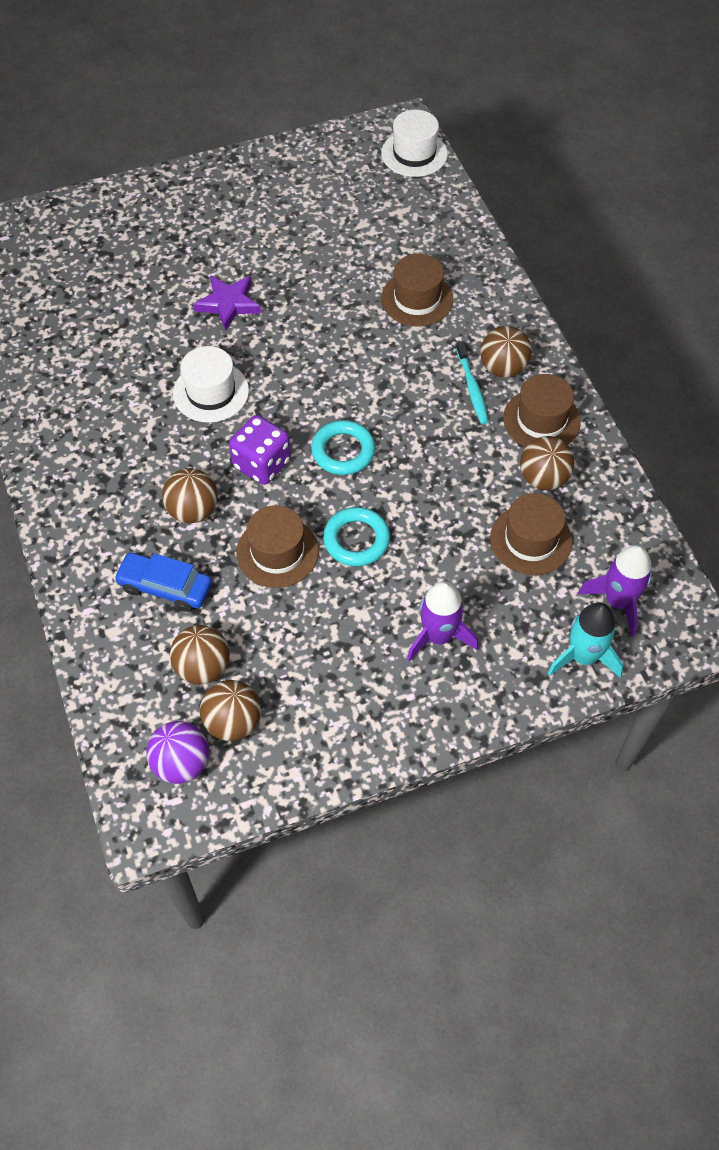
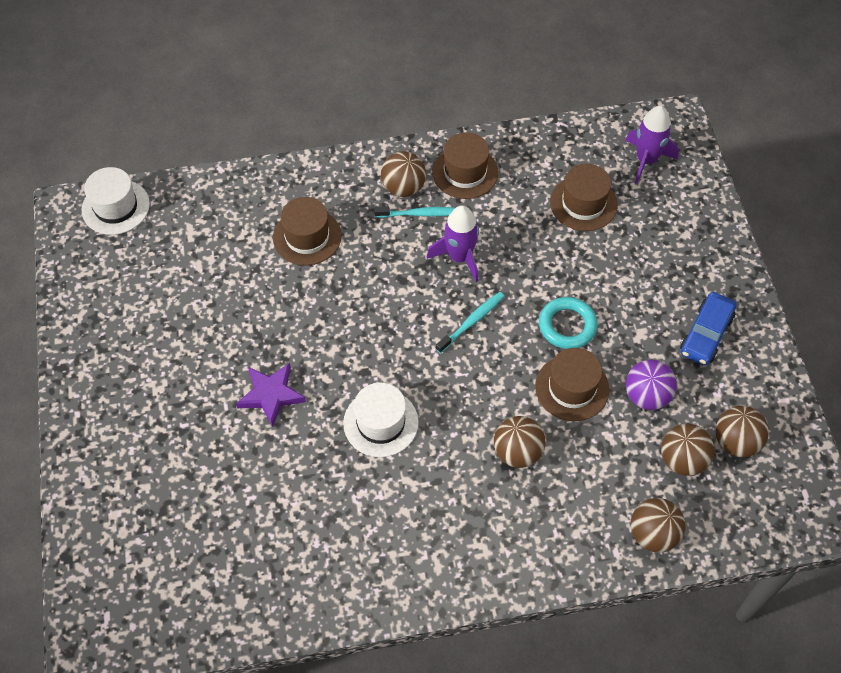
camera: 80 degrees left, 0 degrees up
blue car [114,552,212,612] -> blue car moved to [680,292,737,365]
purple ball [146,721,209,784] -> purple ball moved to [626,360,677,410]
purple dice [229,415,291,485] -> none
turquoise ring [311,420,375,475] -> turquoise toothbrush [436,292,504,353]
purple rocket [407,582,479,662] -> purple rocket moved to [427,205,479,282]
brown ball [520,436,575,490] -> brown ball moved to [631,498,685,552]
turquoise rocket [548,603,623,678] -> none

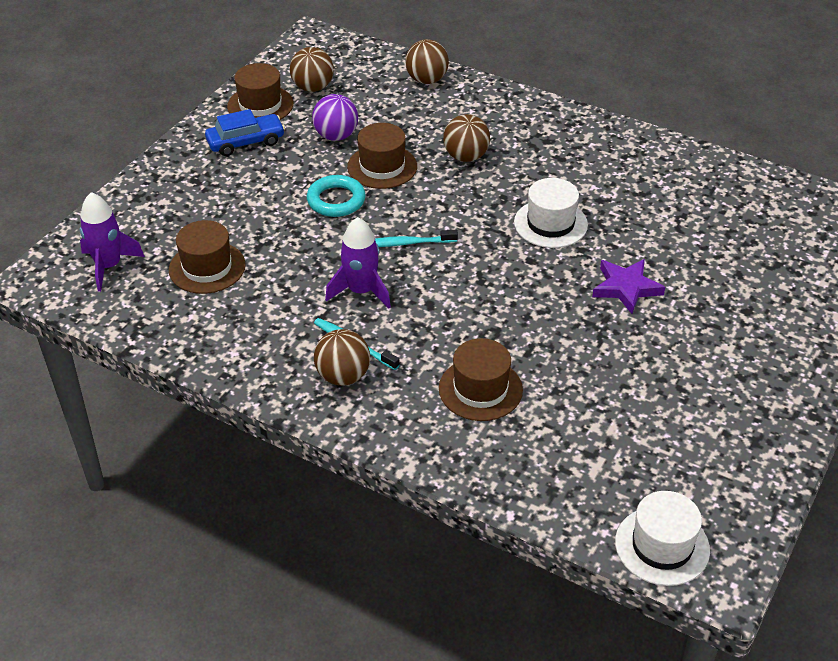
camera: 140 degrees left, 15 degrees down
brown hat [432,132,498,199] -> brown hat moved to [227,63,294,120]
brown ball [661,424,714,476] -> none

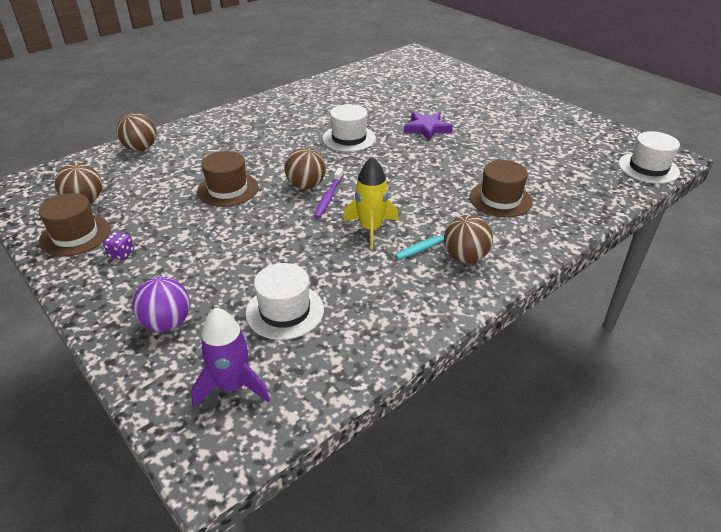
camera: 70 degrees left, 5 degrees down
brown hat [169,220,246,294] -> white hat [246,263,324,340]
blue car [205,109,285,156] -> purple dice [103,232,134,260]
turquoise ring [307,175,366,217] -> none
purple ball [312,94,358,141] -> purple ball moved to [132,277,190,332]
purple rocket [325,217,391,309] -> yellow rocket [343,157,398,249]
turquoise toothbrush [375,230,458,247] -> purple toothbrush [314,168,343,218]
brown ball [443,114,490,162] -> brown ball moved to [285,148,326,189]

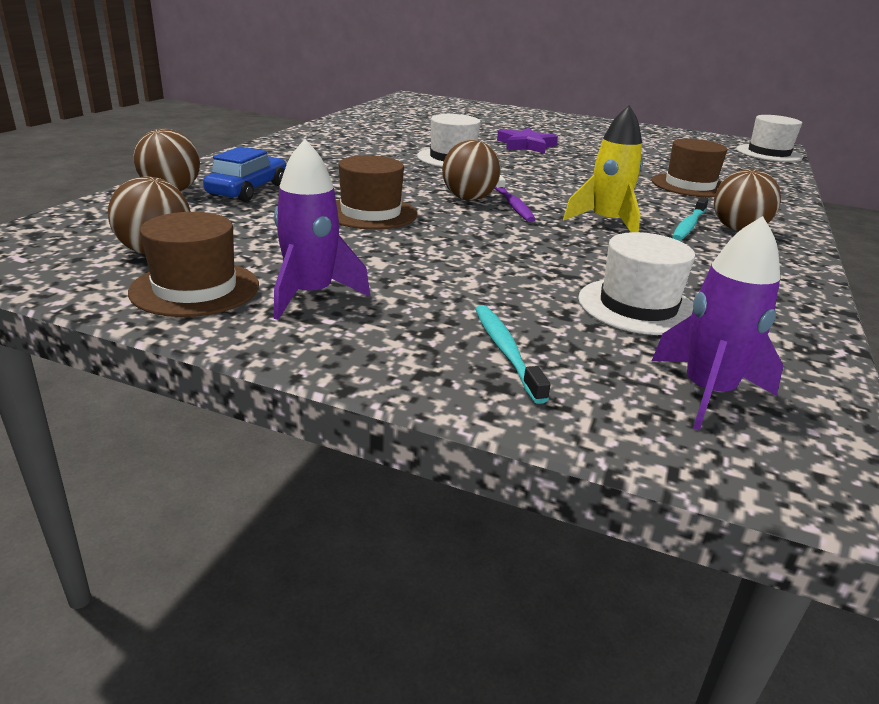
camera: 30 degrees left, 10 degrees down
purple dice [103,232,134,260] -> purple rocket [274,139,370,320]
purple ball [132,277,190,332] -> turquoise toothbrush [475,305,551,404]
none -> blue car [203,147,286,202]

